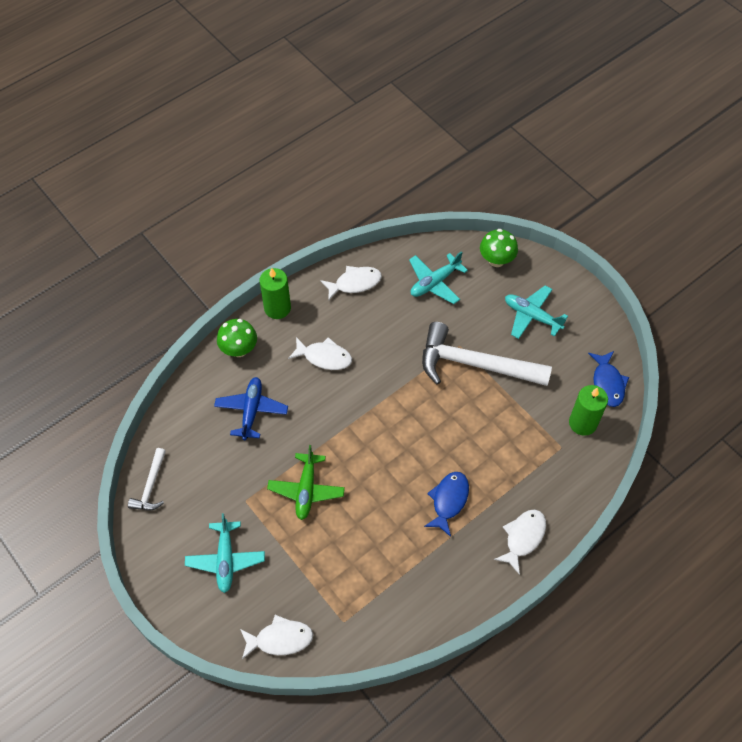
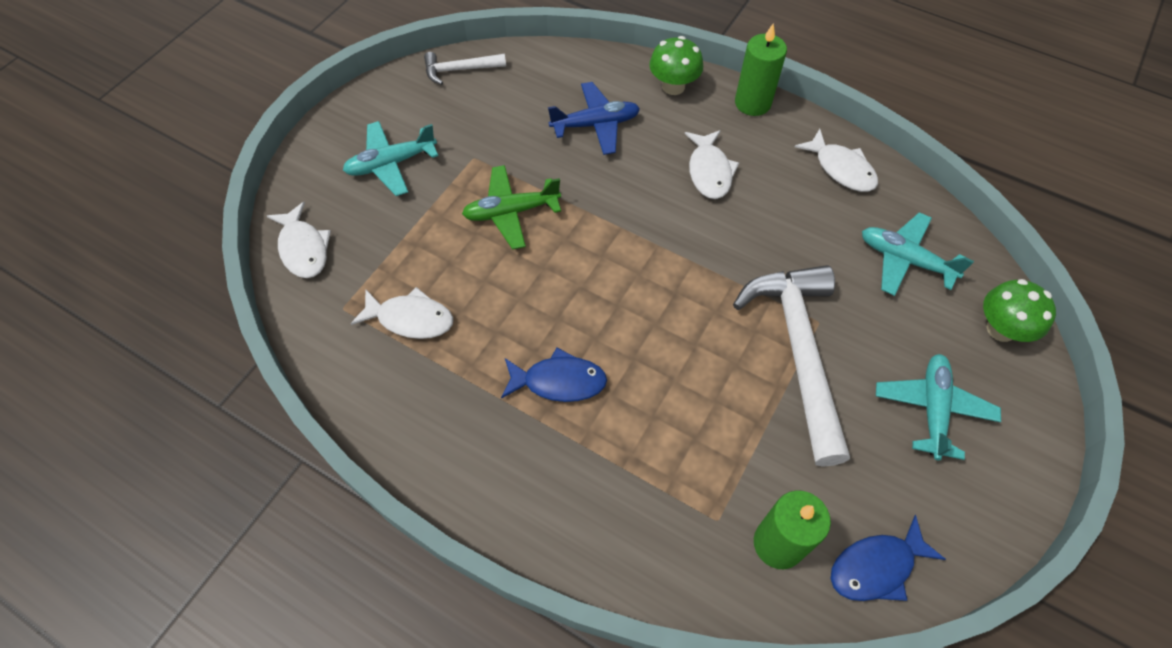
camera: 70 degrees right, 0 degrees up
white fish [494,509,546,575] -> white fish moved to [351,287,453,339]

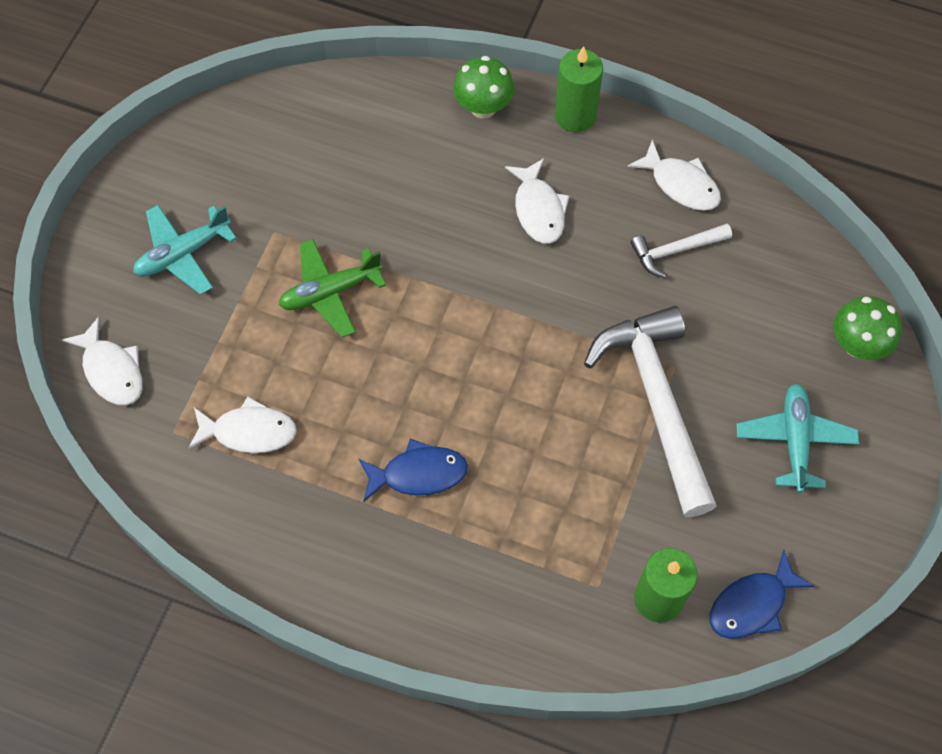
camera: 10 degrees left, 5 degrees up
white hammer [424,52,506,85] -> white hammer moved to [630,224,732,278]
blue plane [548,82,640,155] -> none
turquoise plane [862,212,974,296] -> none

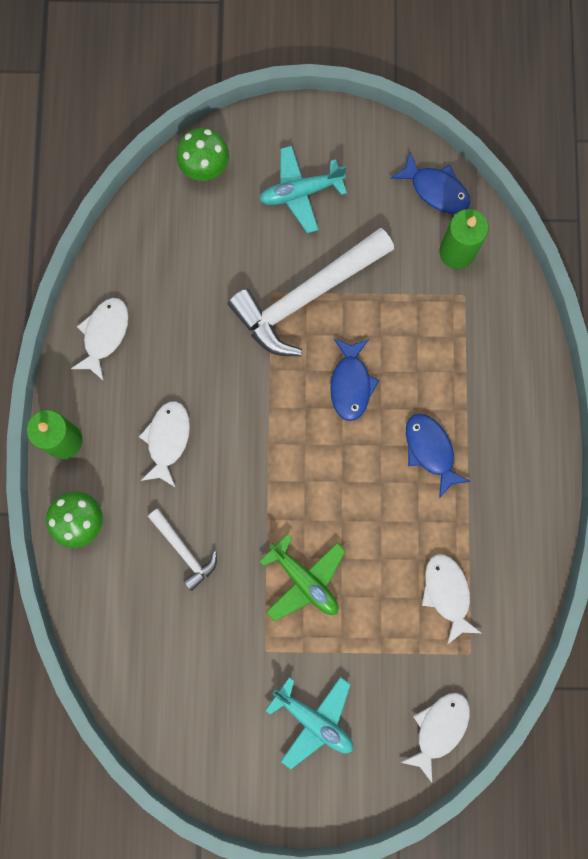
camera: 110 degrees left, 15 degrees up
white fish [505,158,570,244] -> white fish turned 45 degrees counterclockwise [139,401,190,488]
white hammer [630,224,732,278] -> white hammer moved to [148,509,217,591]
none -> blue fish [330,339,379,421]

